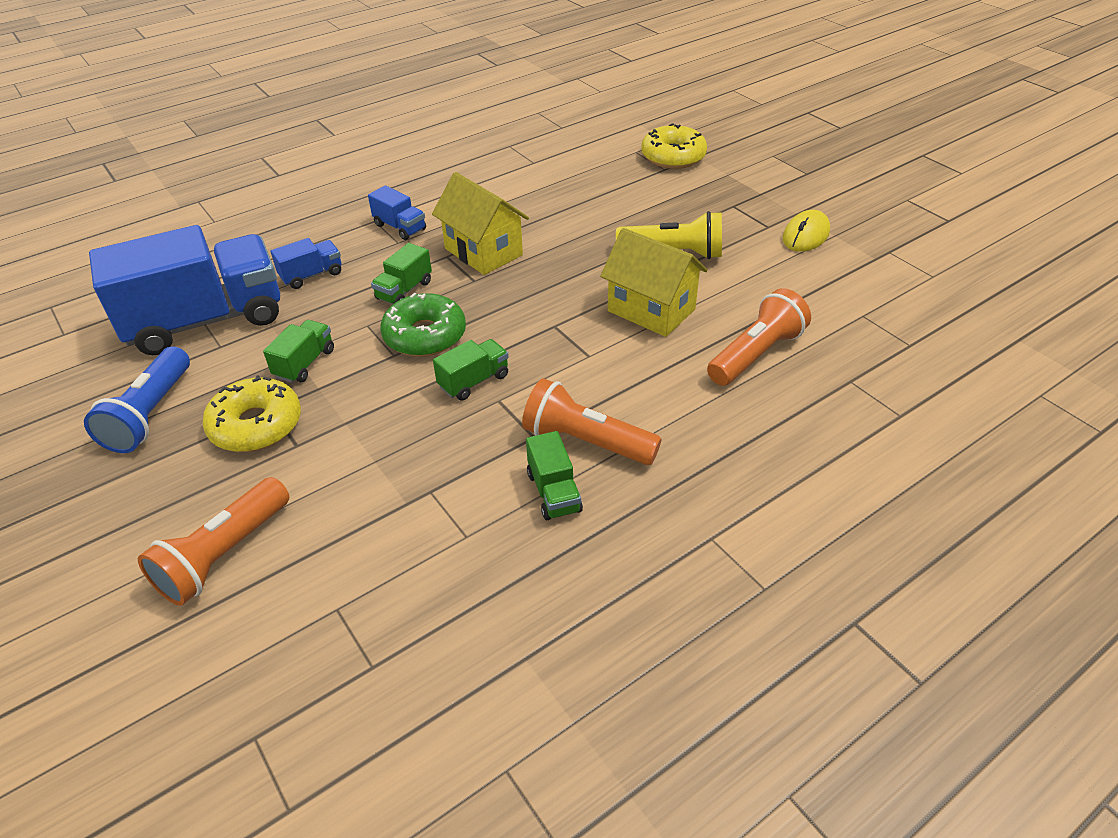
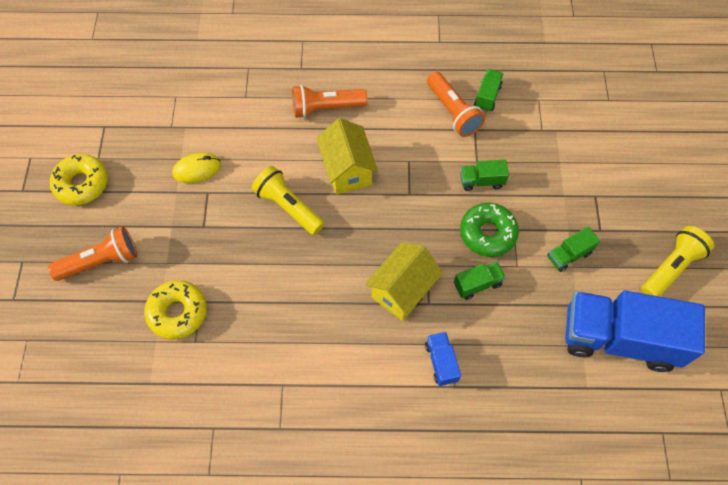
camera: 145 degrees left, 20 degrees up
blue flashlight [84,347,190,453] -> yellow flashlight [641,226,714,297]
orange flashlight [138,477,289,606] -> orange flashlight moved to [48,227,137,281]
yellow donut [203,375,301,452] -> yellow donut moved to [50,154,108,205]
blue truck [271,238,341,289] -> none
yellow house [432,172,529,275] -> yellow house turned 45 degrees clockwise [365,242,443,321]

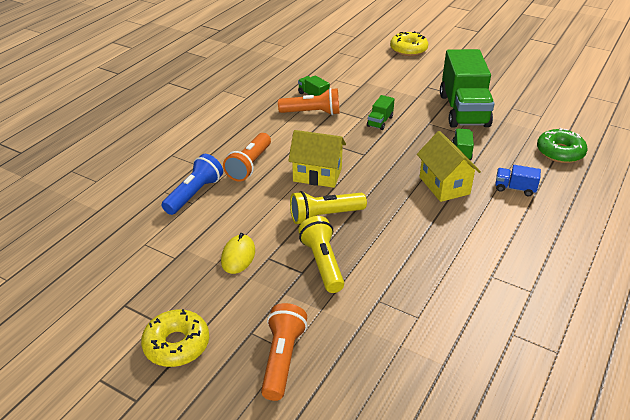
camera: 60 degrees left, 25 degrees down
yellow donut [144,280,207,340] -> yellow donut moved to [390,31,428,56]
green donut [460,203,519,257] -> green donut moved to [537,128,587,163]
green truck [547,227,600,272] -> green truck [440,49,494,128], size x2.38
blue truck [565,291,705,372] -> none
yellow flashlight [641,226,714,297] -> yellow flashlight moved to [298,216,344,293]
none -> blue flashlight [162,154,223,215]

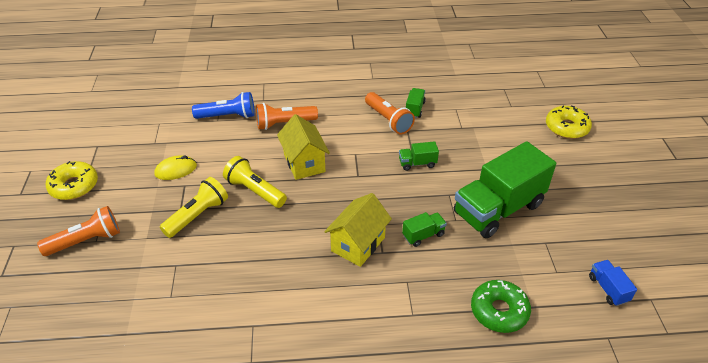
camera: 55 degrees right, 5 degrees up
blue truck [495,165,541,196] -> blue truck moved to [589,260,637,306]

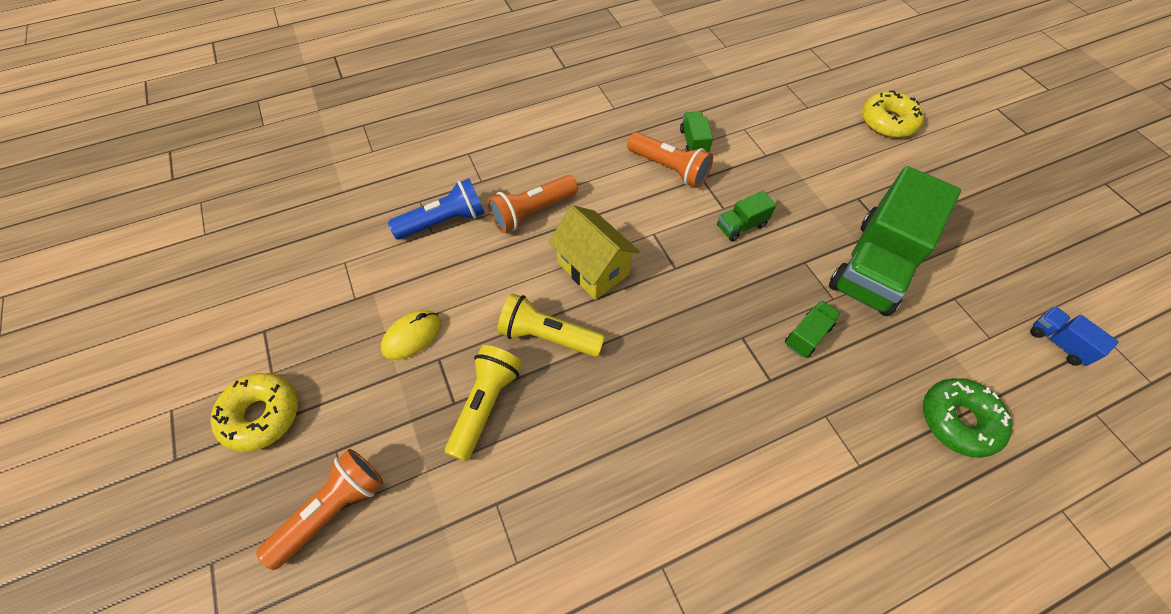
camera: 20 degrees left, 15 degrees up
yellow house [324,193,392,267] -> none

